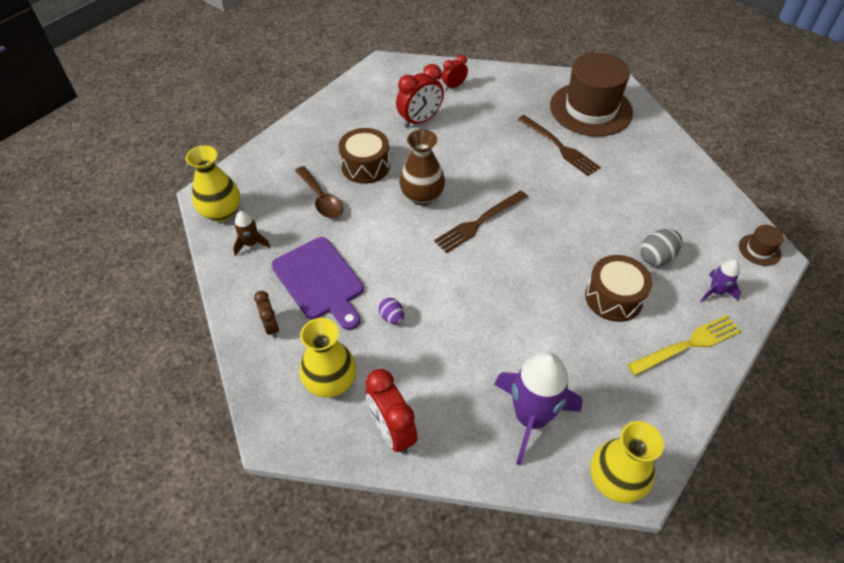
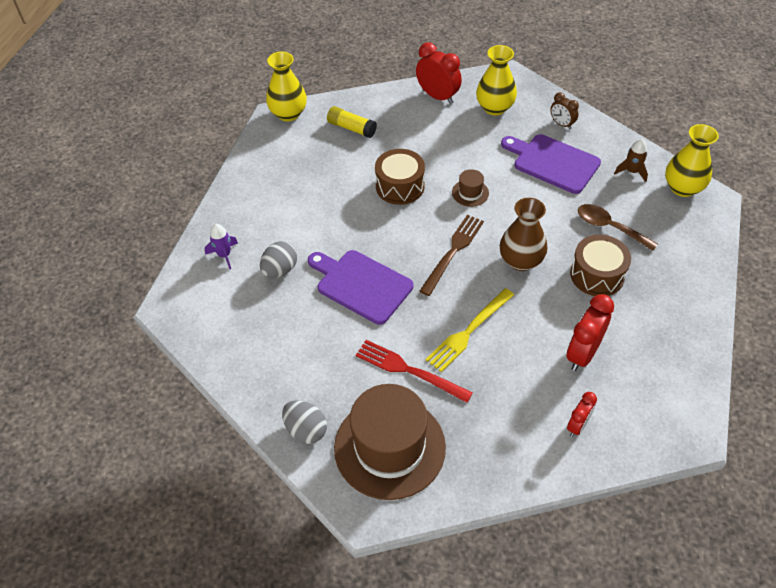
camera: 160 degrees right, 0 degrees up
purple egg [378,298,404,324] -> none
purple rocket [494,352,583,466] -> yellow glue stick [327,106,377,138]
brown fork [517,115,600,176] -> red fork [356,340,473,403]
brown drum [585,255,652,322] -> brown drum moved to [375,149,425,205]
yellow fork [627,315,742,376] -> yellow fork moved to [425,288,514,372]
brown hat [739,225,784,266] -> brown hat moved to [452,169,489,207]
none -> grey egg [282,400,327,444]
none -> purple cutting board [308,250,414,325]

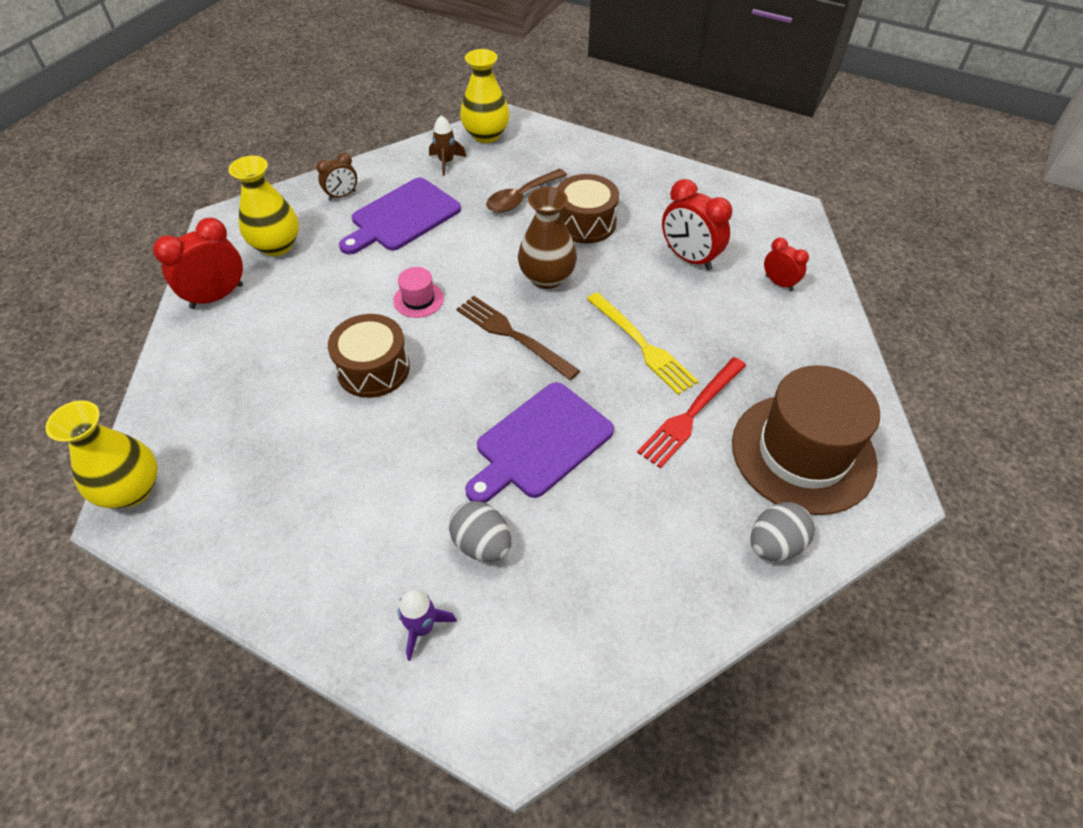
camera: 80 degrees left, 0 degrees up
yellow glue stick [327,106,377,138] -> none
brown hat [452,169,489,207] -> pink hat [393,267,444,318]

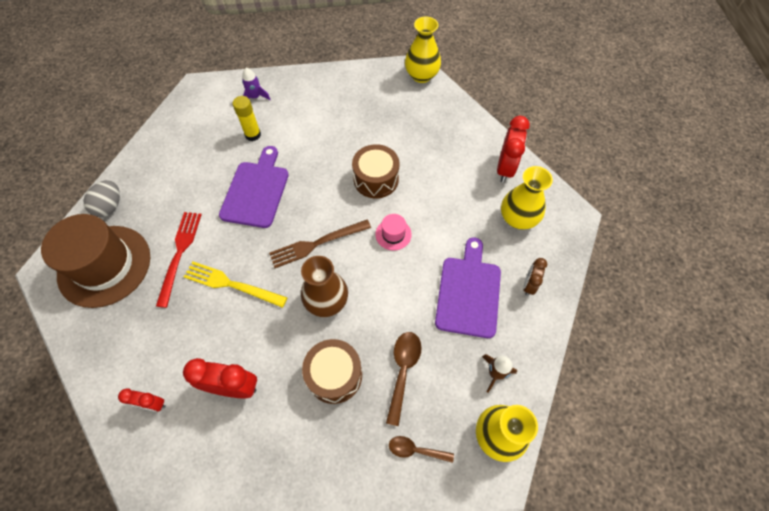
camera: 145 degrees right, 10 degrees up
grey egg [449,501,511,562] -> yellow glue stick [233,96,261,141]
brown fork [456,296,580,380] -> brown fork turned 150 degrees clockwise [269,220,371,268]
none -> brown spoon [389,436,454,463]

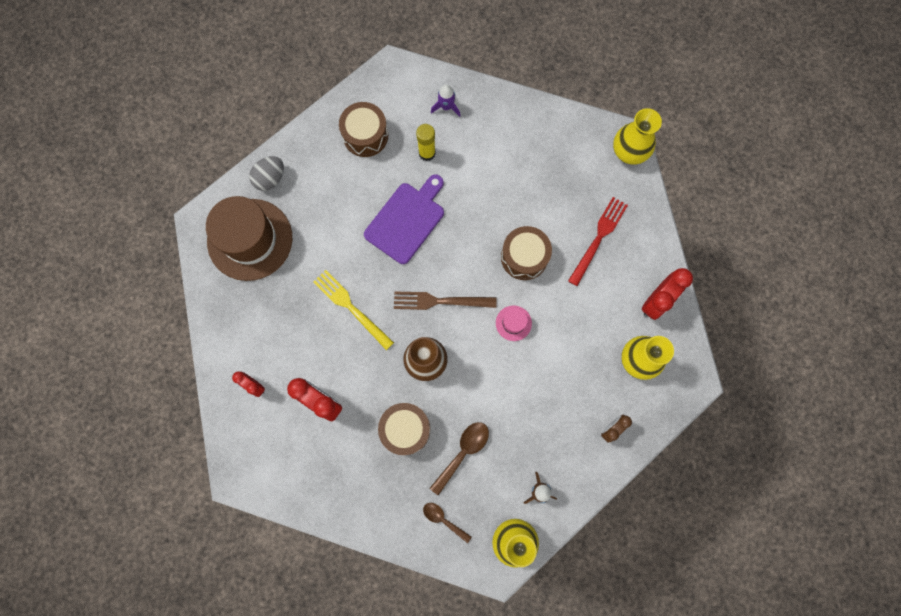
camera: 25 degrees right, 15 degrees up
red fork [156,212,202,308] -> red fork moved to [568,197,628,286]
purple cutting board [435,238,501,338] -> none
none -> brown drum [339,102,388,157]

